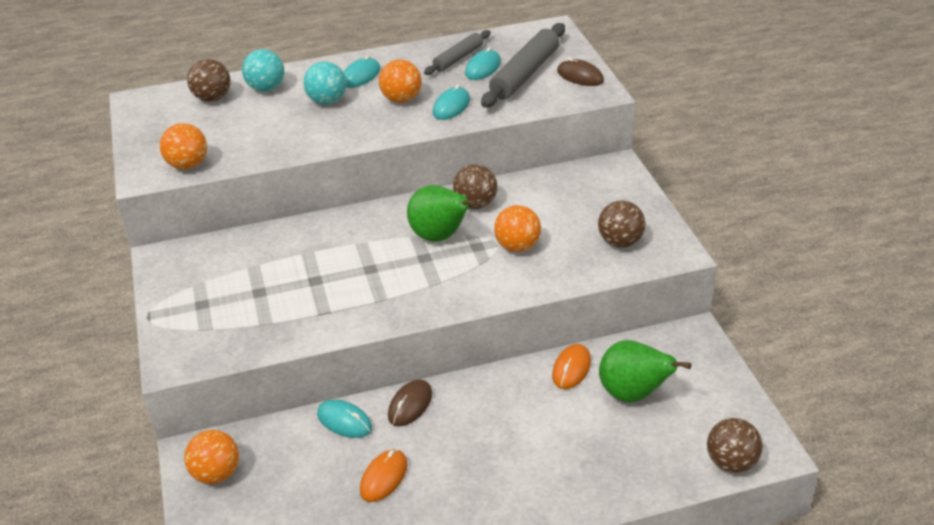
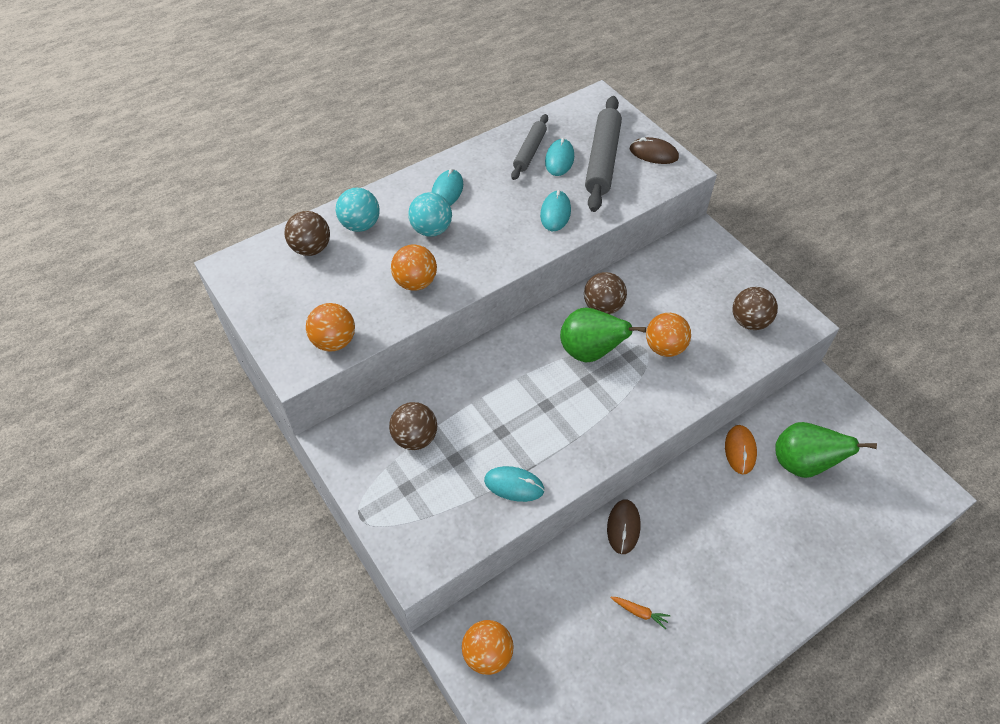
camera: 20 degrees left, 15 degrees up
turquoise mouse [317,399,372,438] -> turquoise mouse moved to [484,466,545,502]
orange mouse [360,449,408,502] -> orange carrot [610,597,670,629]
orange ball [379,60,422,103] -> orange ball moved to [391,244,437,291]
brown ball [707,418,763,473] -> brown ball moved to [389,402,437,450]

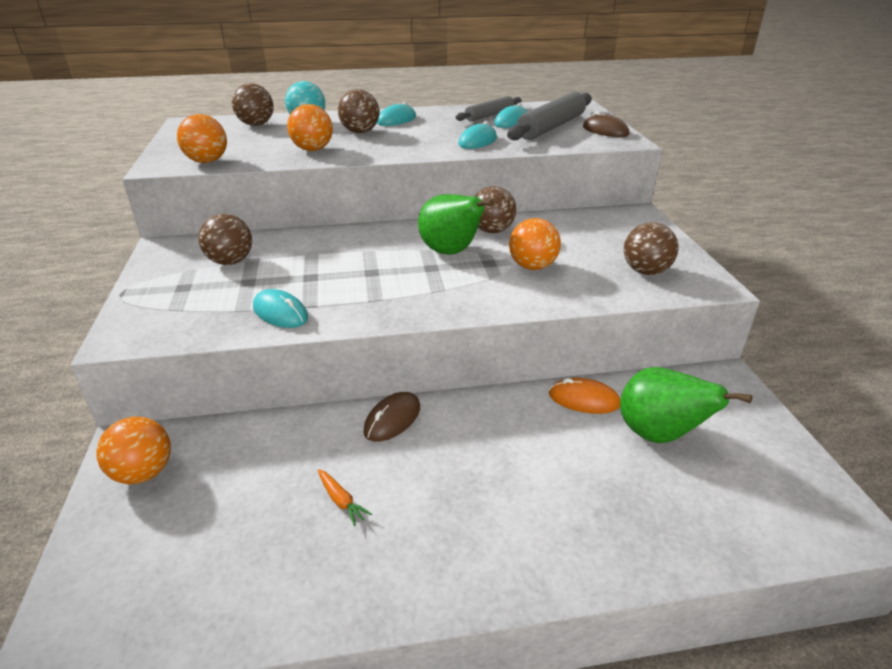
camera: 25 degrees right, 20 degrees down
turquoise ball [408,192,452,237] -> brown ball [338,89,379,133]
orange mouse [725,425,757,475] -> orange mouse turned 75 degrees clockwise [549,378,620,414]

